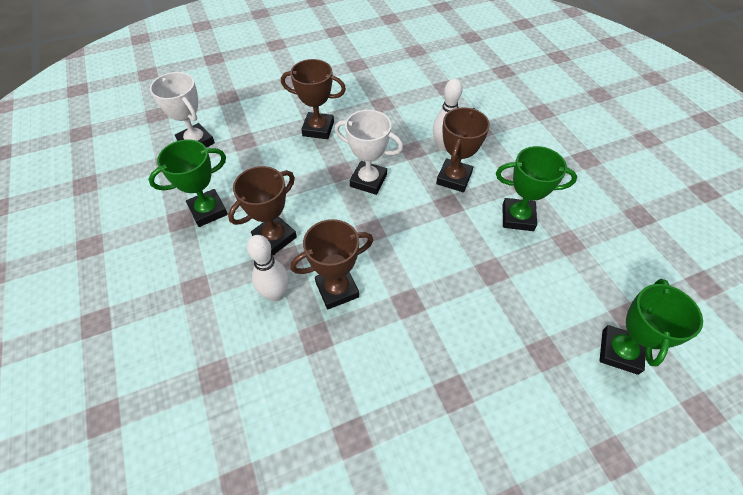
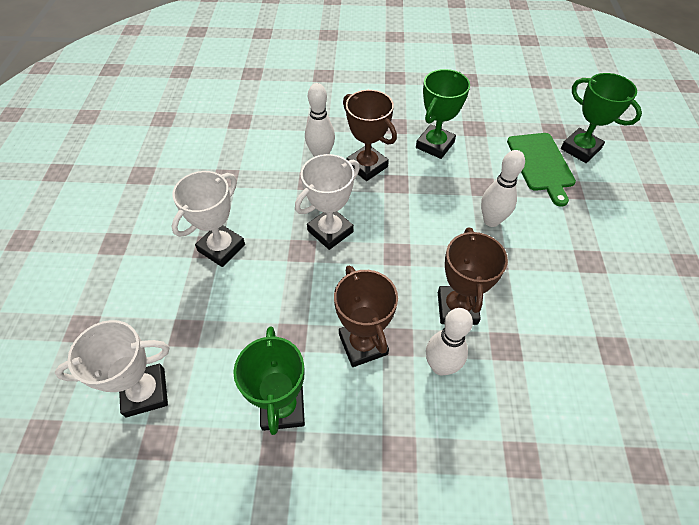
camera: 65 degrees left, 0 degrees up
brown trophy [281,59,346,139] -> white trophy [172,171,245,267]
none -> white bowling pin [481,150,525,227]
none -> green cutting board [507,133,576,207]

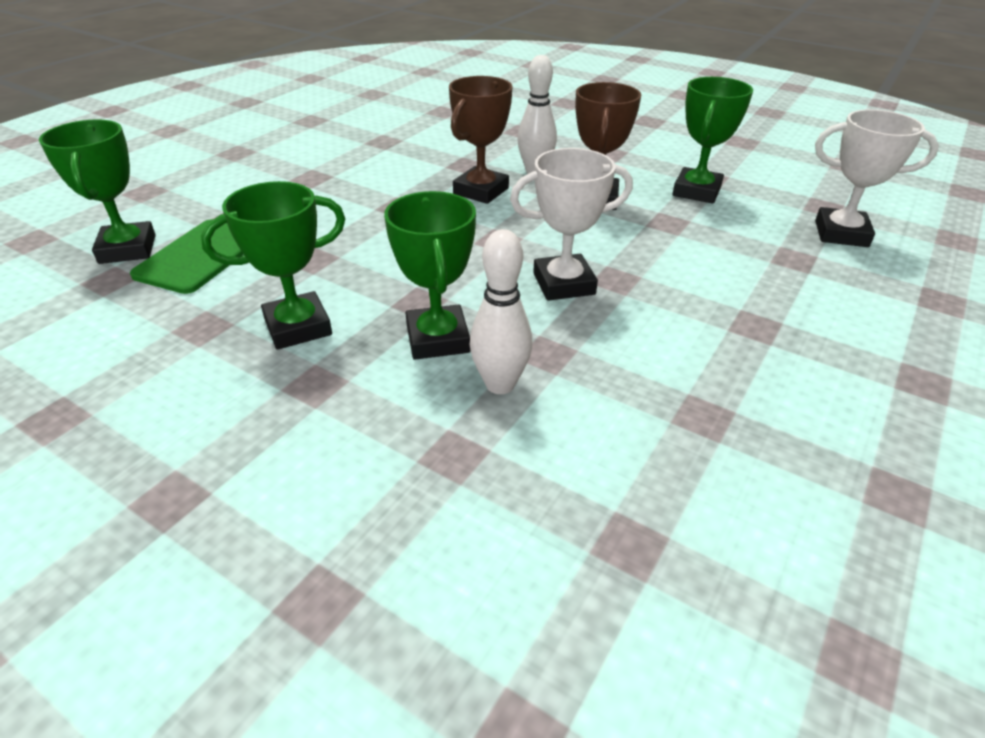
camera: 150 degrees left, 15 degrees down
white trophy [172,171,245,267] -> none
brown trophy [343,90,397,181] -> green trophy [384,191,476,360]
white bowling pin [481,150,525,227] -> none

